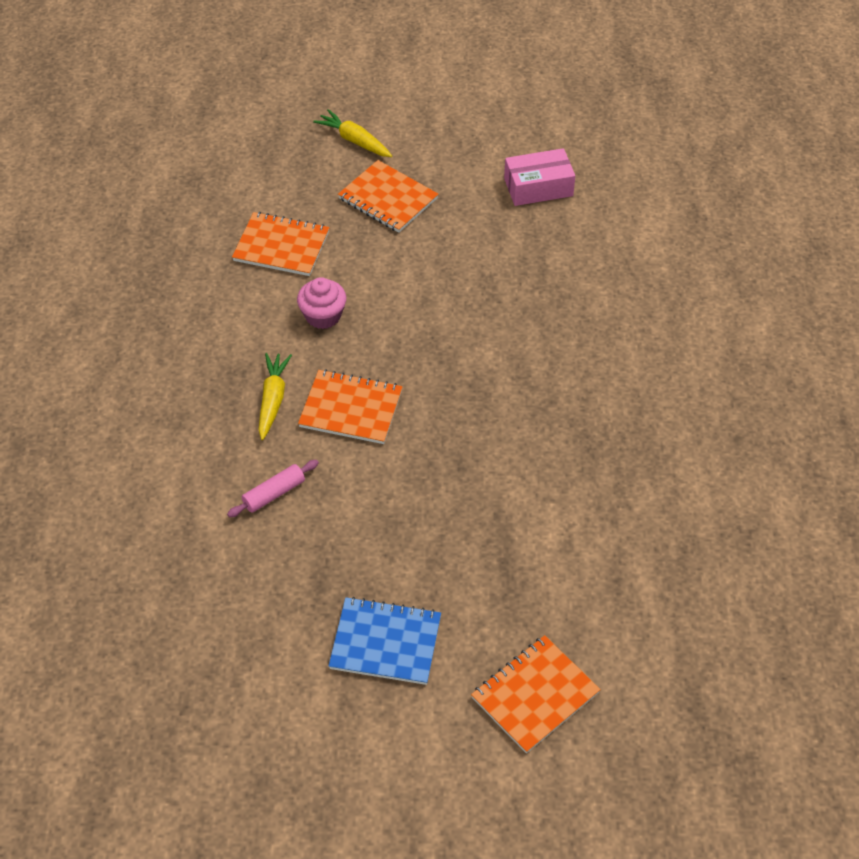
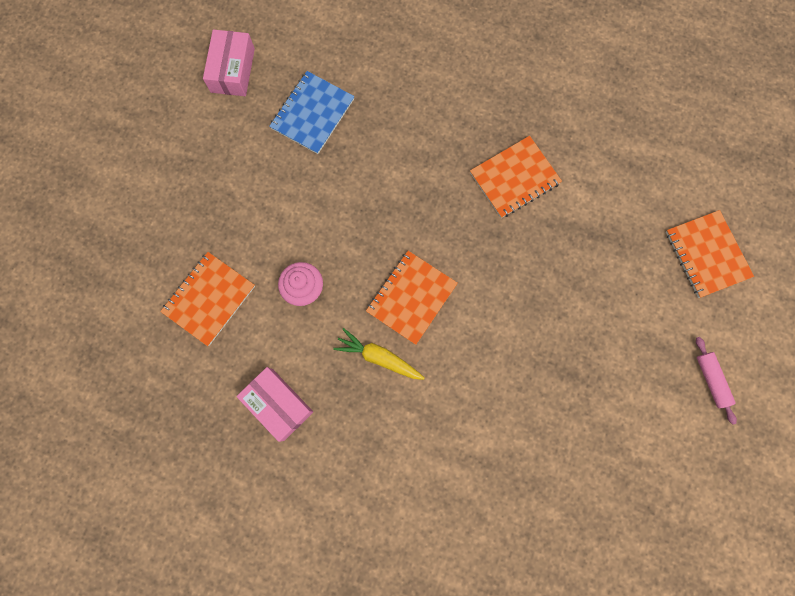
camera: 70 degrees left, 25 degrees up
pink rolling pin [227,460,319,517] -> pink rolling pin moved to [696,337,737,425]
yellow carrot [313,109,392,157] -> none
blue notebook [328,597,441,685] -> blue notebook moved to [269,71,355,154]
orange notebook [338,160,439,233] -> orange notebook moved to [470,136,562,218]
none -> pink box [236,367,313,442]

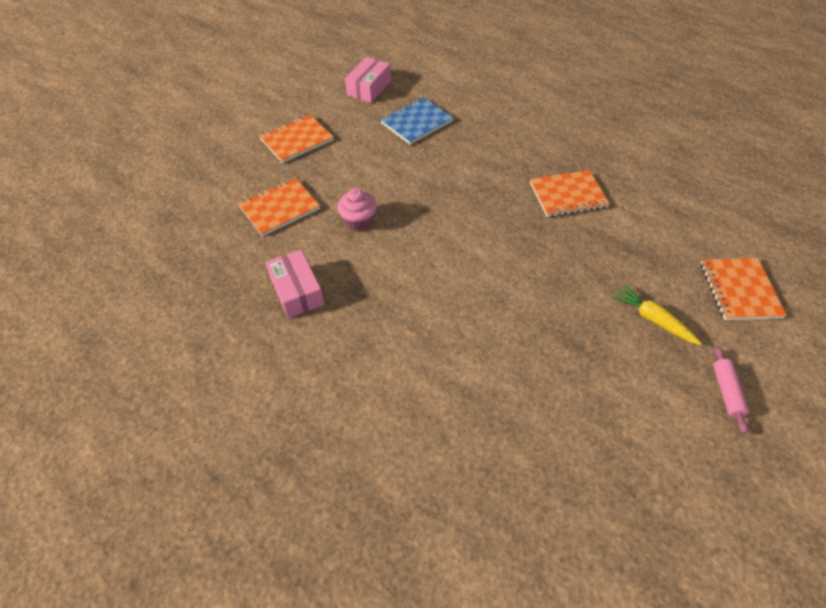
camera: 20 degrees right, 25 degrees down
yellow carrot [333,328,425,380] -> yellow carrot moved to [611,284,702,345]
orange notebook [366,251,458,345] -> orange notebook moved to [259,114,334,163]

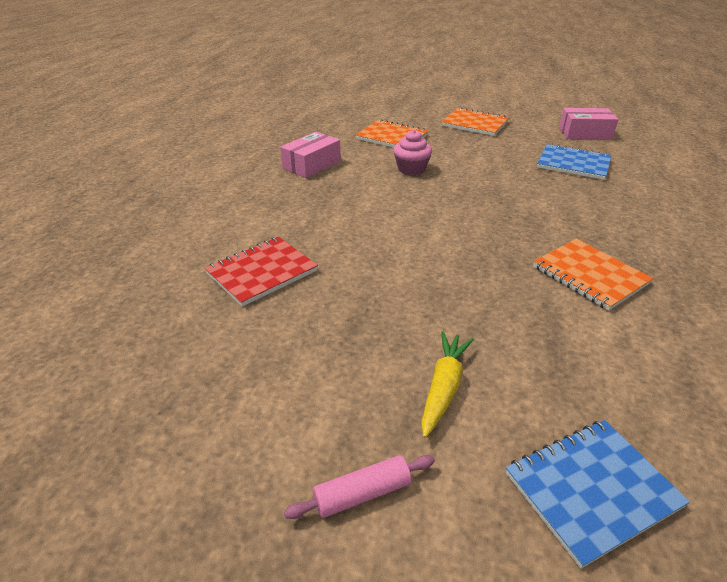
camera: 65 degrees right, 15 degrees down
orange notebook [701,258,787,320] -> blue notebook [506,420,690,569]
none -> red notebook [205,237,318,307]

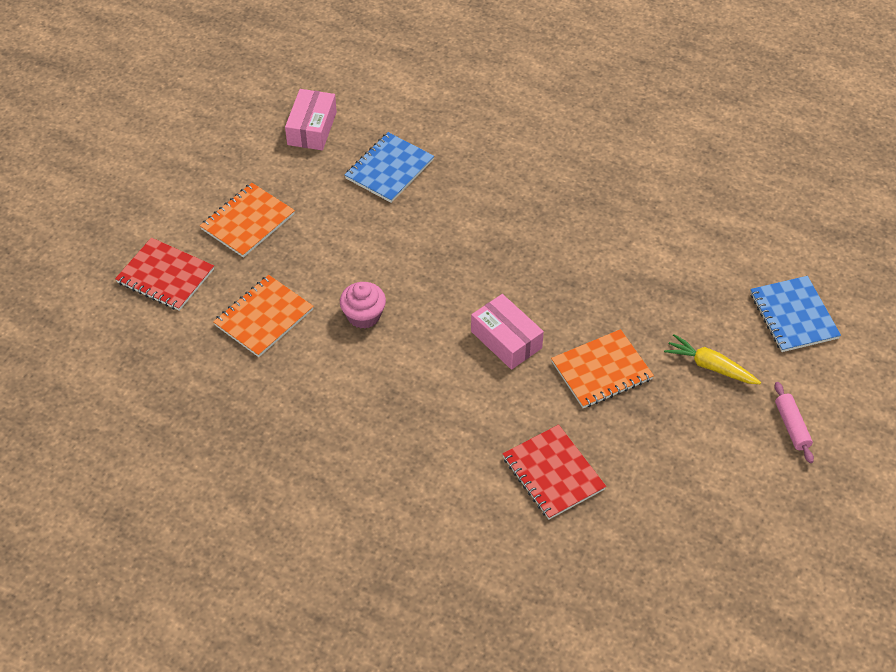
camera: 80 degrees left, 15 degrees up
pink box [280,132,341,178] -> pink box moved to [471,294,544,370]
orange notebook [533,239,653,311] -> orange notebook moved to [551,329,654,408]
none -> red notebook [115,238,214,311]

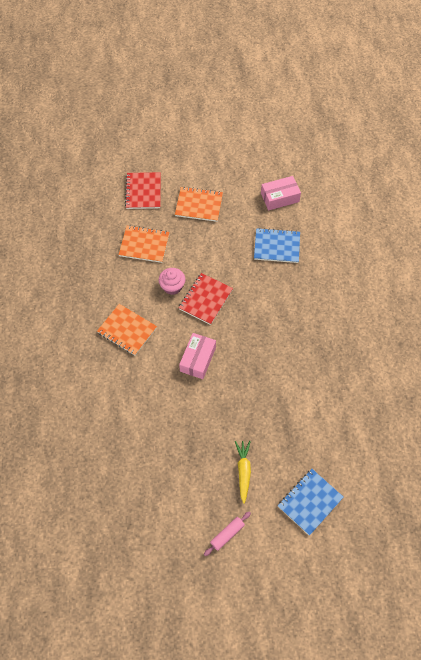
camera: 60 degrees right, 10 degrees up
red notebook [503,424,606,520] -> red notebook moved to [179,273,233,325]
orange notebook [551,329,654,408] -> orange notebook moved to [97,304,157,355]

